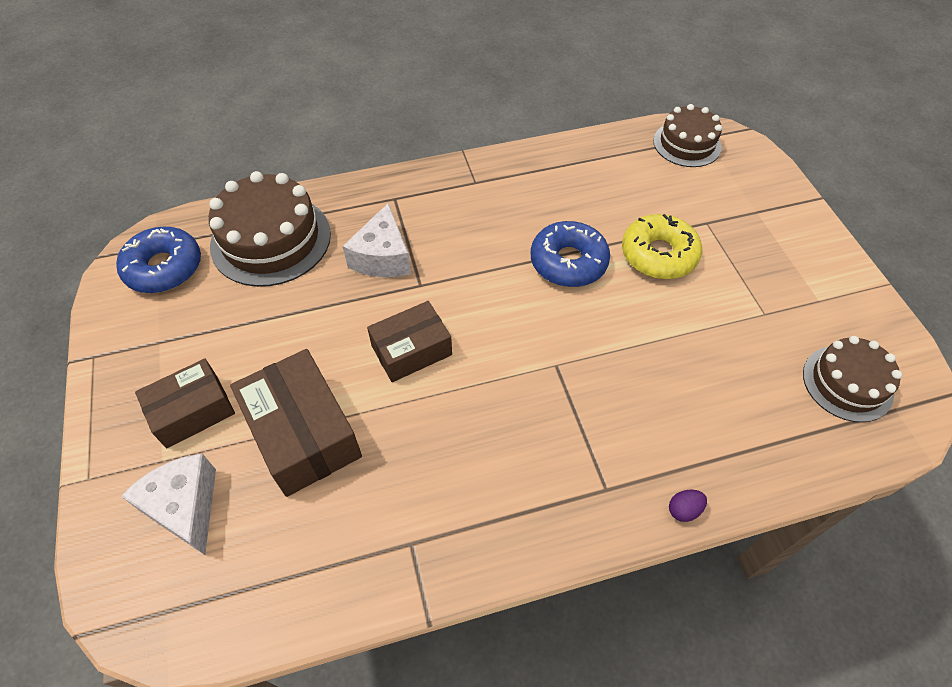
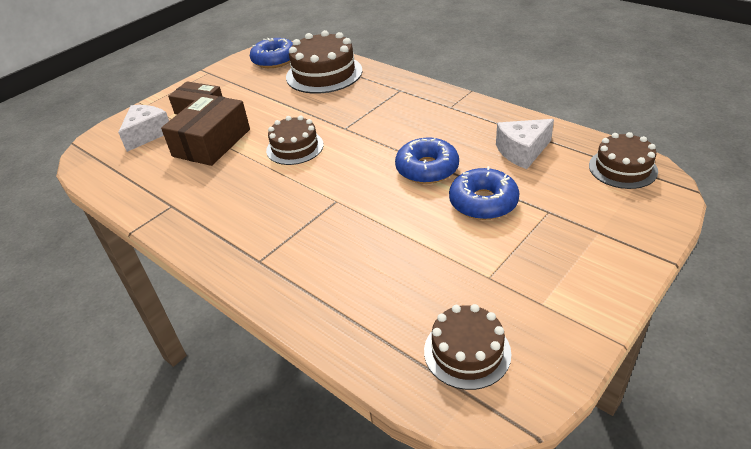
camera: 60 degrees right, 15 degrees down
white cheese [343,203,411,277] -> white cheese moved to [496,119,554,169]
brown box [367,301,452,382] -> brown cake [266,115,324,165]
yellow donut [622,214,702,279] -> blue donut [449,166,519,220]
purple egg [669,489,707,522] -> none

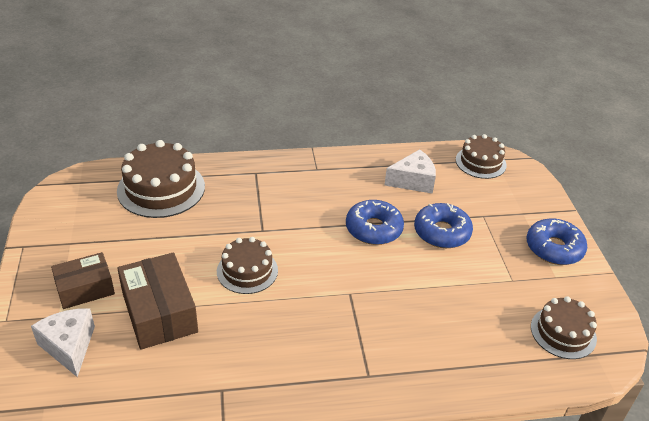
camera: 55 degrees left, 0 degrees up
blue donut [250,38,293,68] -> blue donut moved to [527,219,587,265]
white cheese [496,119,554,169] -> white cheese turned 120 degrees counterclockwise [384,149,436,194]

